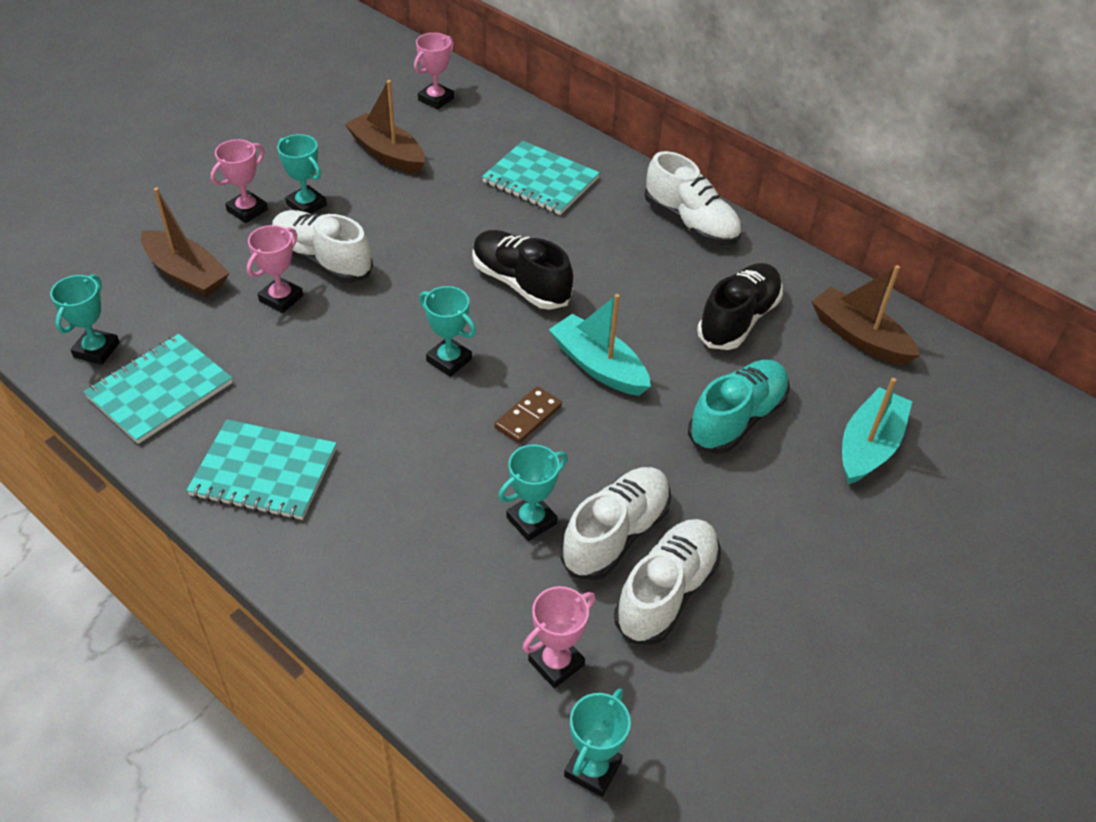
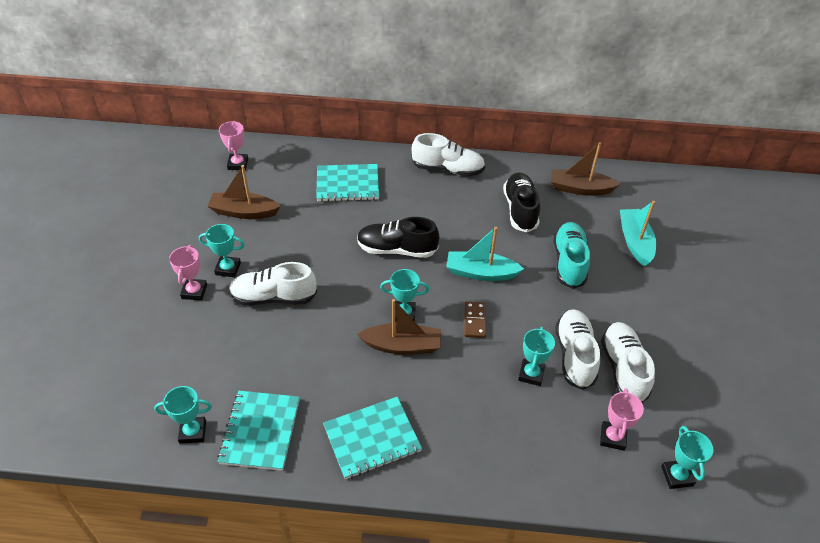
camera: 35 degrees left, 0 degrees up
turquoise trophy [50,274,120,365] -> turquoise trophy turned 75 degrees counterclockwise [154,386,212,444]
brown boat [141,187,229,298] -> brown boat moved to [357,299,441,354]
pink trophy [247,225,303,313] -> none

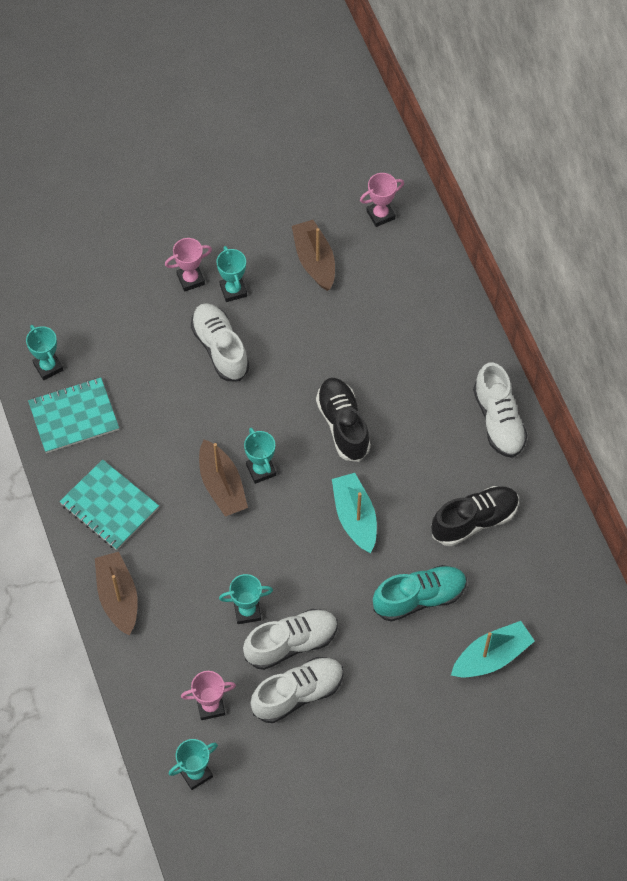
camera: 65 degrees right, 15 degrees up
turquoise notebook [316,164,379,202] -> none
brown domino [464,301,486,338] -> none
brown boat [551,142,621,196] -> brown boat moved to [95,552,138,635]

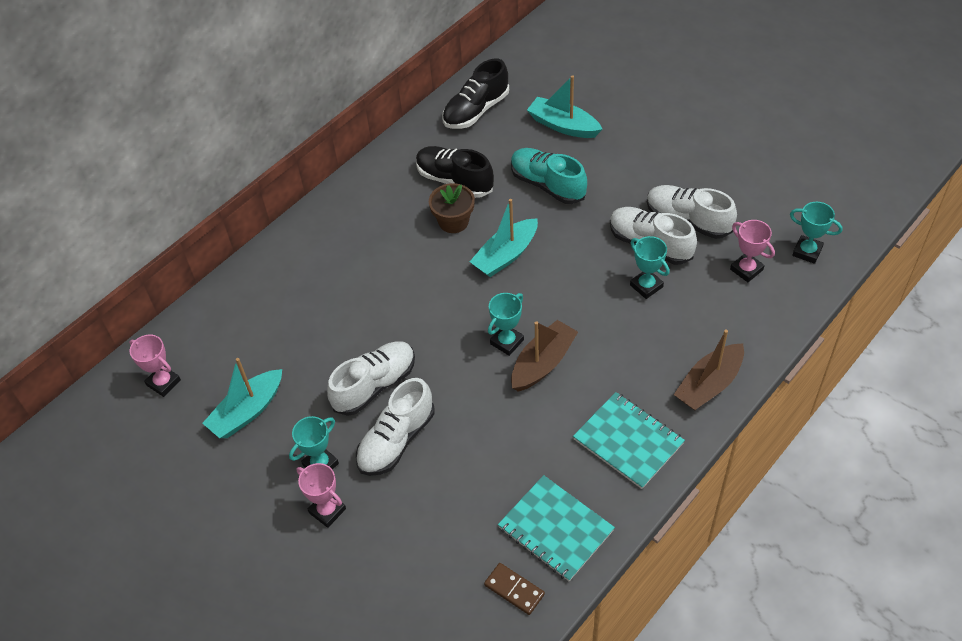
camera: 115 degrees left, 10 degrees down
turquoise trophy [26,325,63,380] -> brown domino [484,563,545,615]
turquoise notebook [60,459,159,550] -> turquoise notebook turned 60 degrees counterclockwise [573,392,685,489]
brown boat [292,220,335,291] -> turquoise boat [202,358,282,438]
black shoe [316,378,371,462] -> black shoe moved to [442,59,509,129]
white shoe [473,362,528,458] -> white shoe moved to [327,341,415,416]
none -> brown flower pot [429,183,475,233]

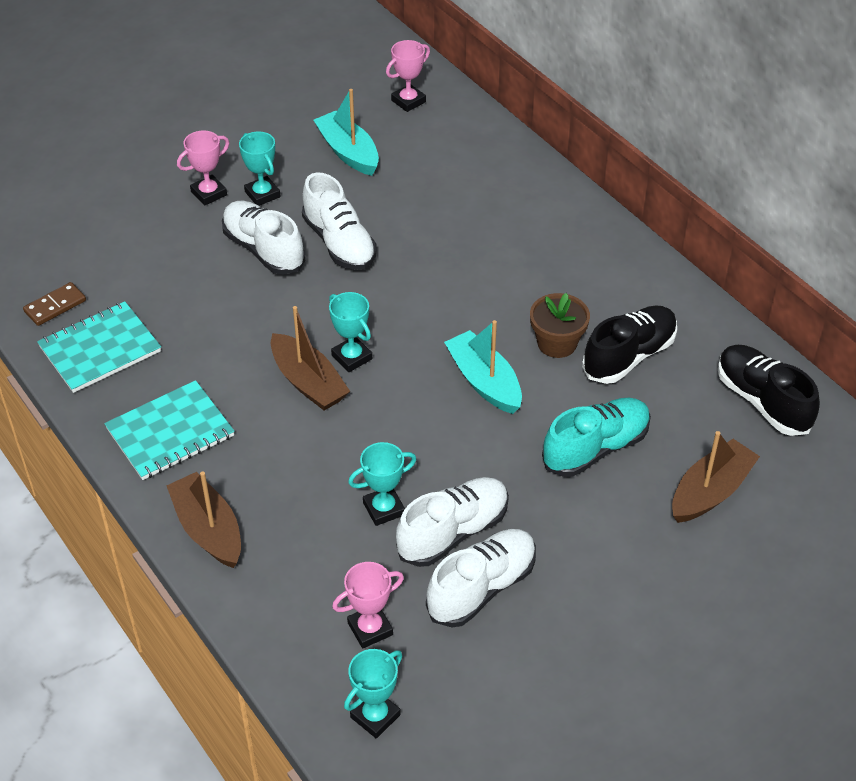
camera: 100 degrees right, 5 degrees down
turquoise boat [527,75,602,138] -> brown boat [672,431,760,523]

